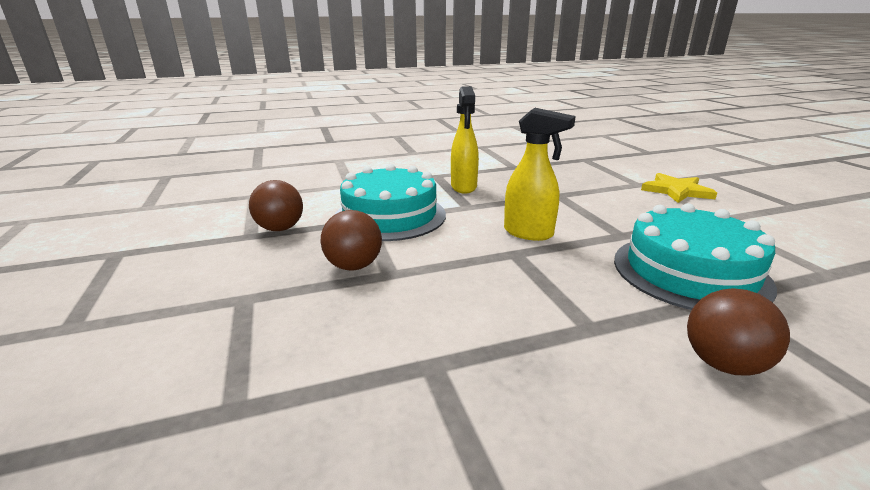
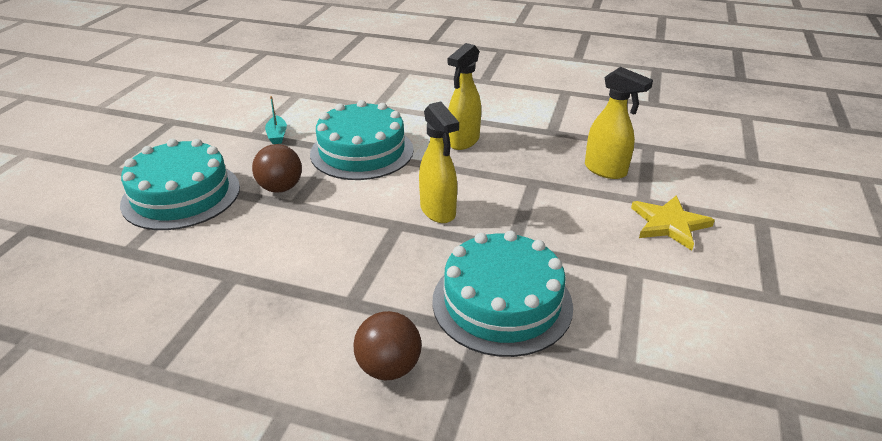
camera: 35 degrees right, 10 degrees up
brown ball [249,180,303,231] -> turquoise boat [265,96,287,144]
none -> turquoise cake [120,139,240,230]
none -> yellow spray bottle [585,67,653,179]

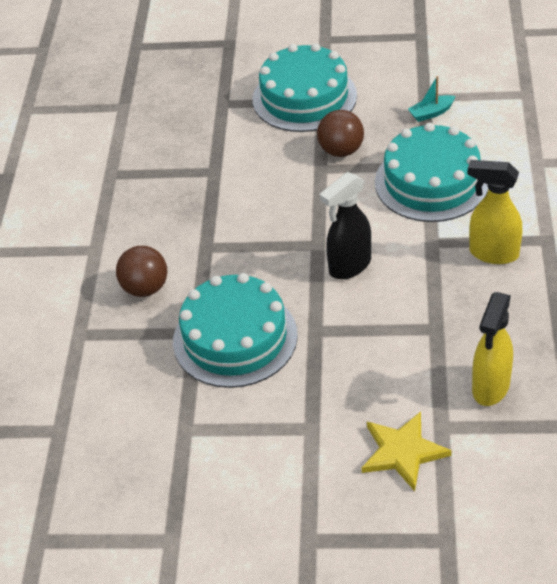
camera: 80 degrees right, 10 degrees up
yellow spray bottle [419,101,459,223] -> black spray bottle [320,172,371,279]

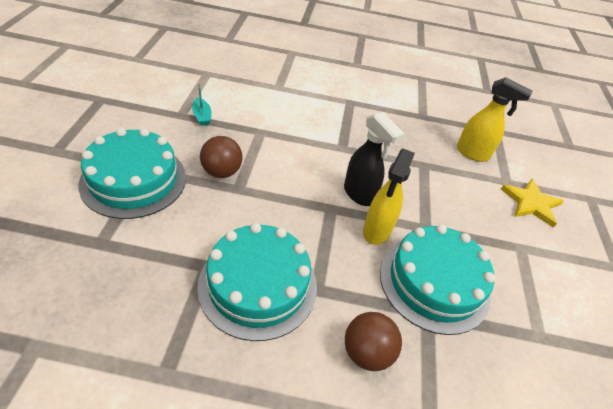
camera: 95 degrees left, 0 degrees up
turquoise cake [375,122,488,222] -> turquoise cake moved to [197,223,317,341]
yellow spray bottle [468,160,522,264] -> yellow spray bottle moved to [363,149,415,245]

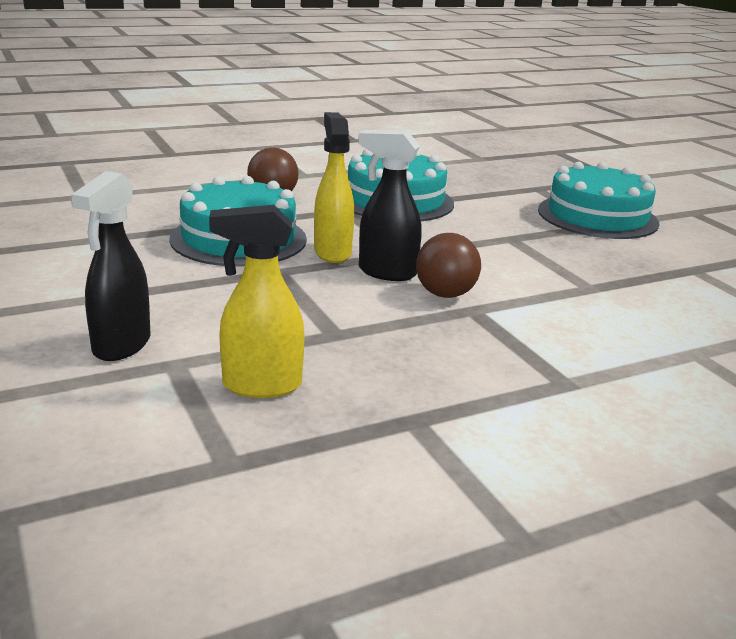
camera: 150 degrees right, 20 degrees down
turquoise boat [192,83,211,126] -> none
brown ball [200,136,243,178] -> brown ball moved to [416,233,481,298]
yellow star [501,179,564,228] -> black spray bottle [71,171,151,361]

